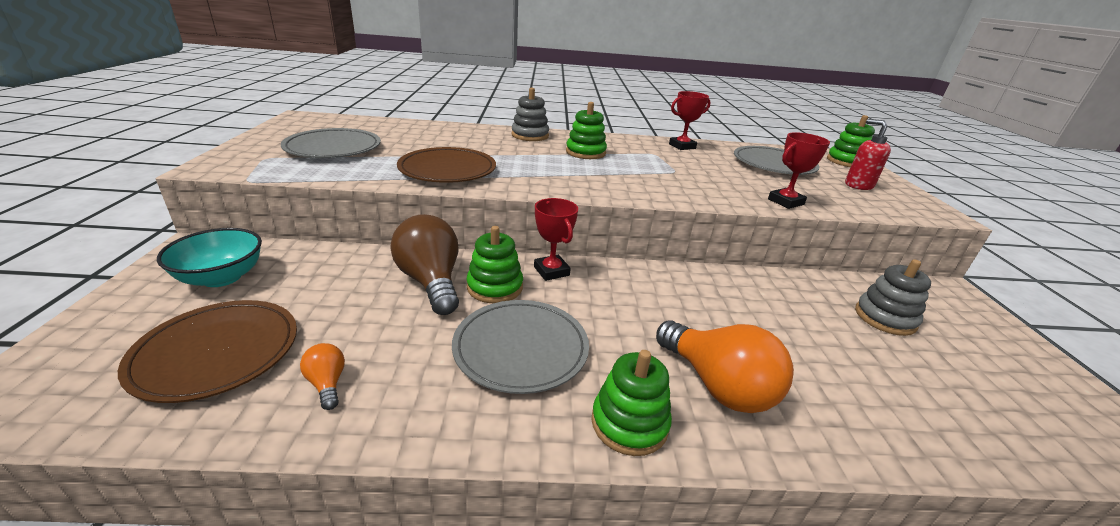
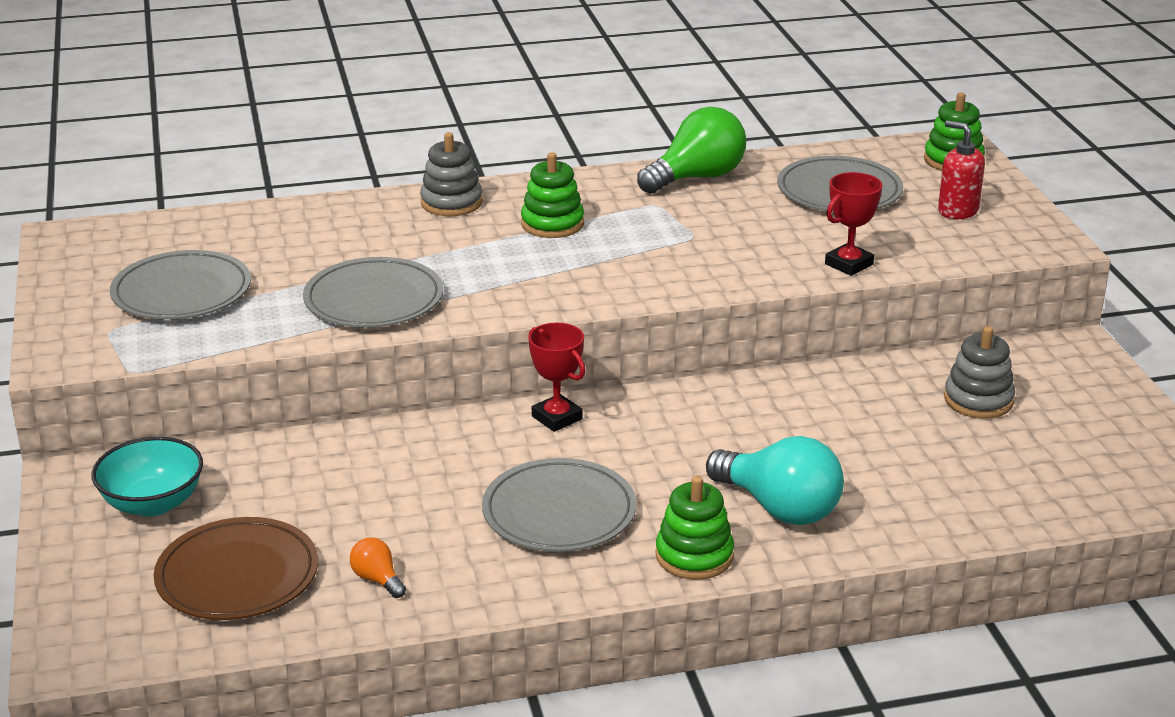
camera: 10 degrees left, 0 degrees up
brown light bulb [390,214,459,315] -> none
brown plate [397,147,496,183] -> grey plate [303,257,443,327]
green stacking toy [466,226,523,303] -> none
orange light bulb [656,320,794,413] -> turquoise light bulb [706,436,844,525]
red trophy [669,91,711,150] -> green light bulb [637,107,746,194]

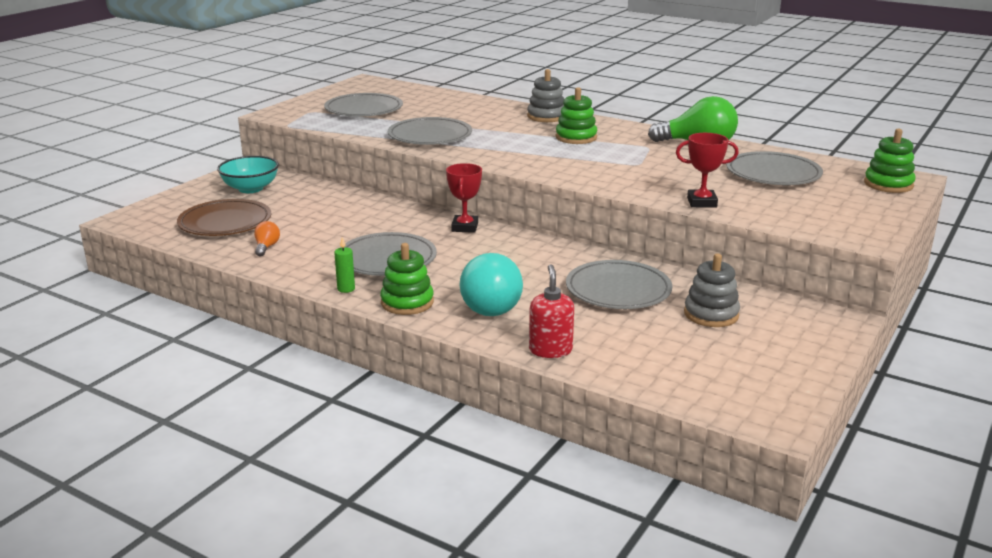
camera: 45 degrees right, 5 degrees down
red soap dispenser [938,120,985,219] -> red soap dispenser moved to [529,264,574,358]
none -> green candle [334,237,355,293]
none -> grey plate [566,260,672,309]

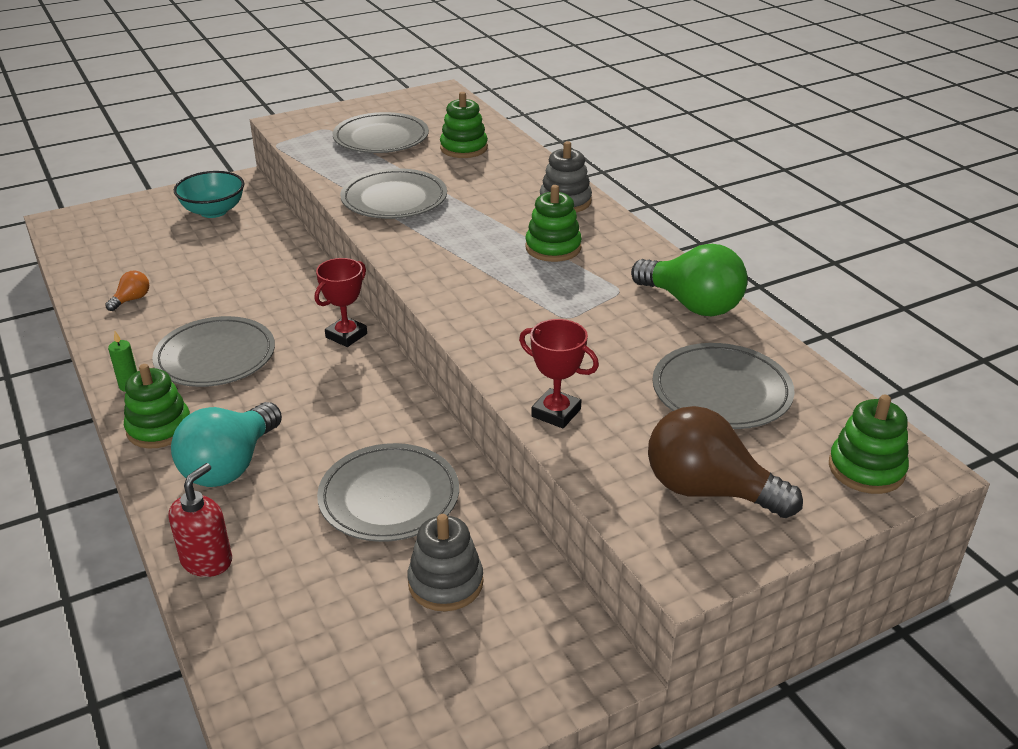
camera: 30 degrees right, 10 degrees up
brown plate [177,199,271,236] -> none
none -> green stacking toy [440,92,488,158]
none -> brown light bulb [648,406,803,518]

